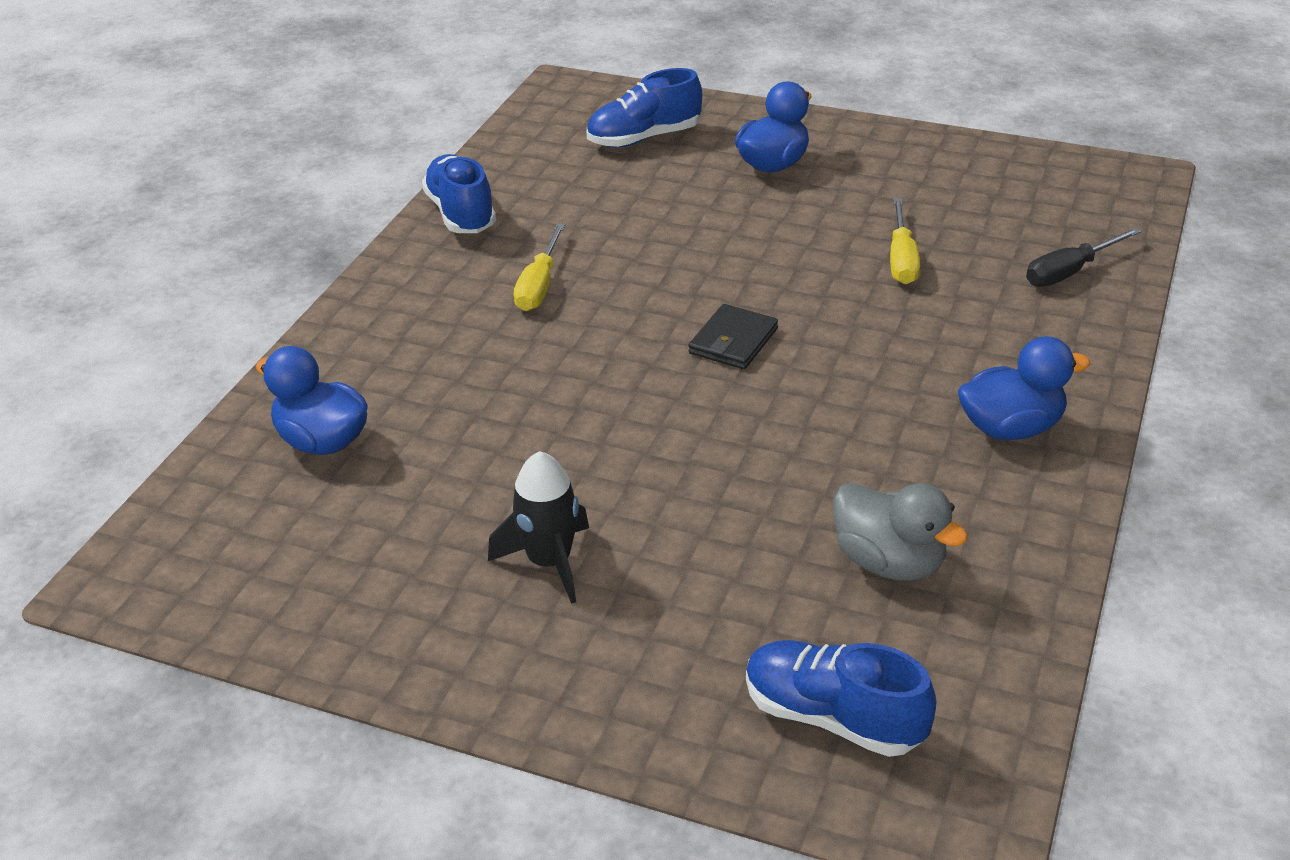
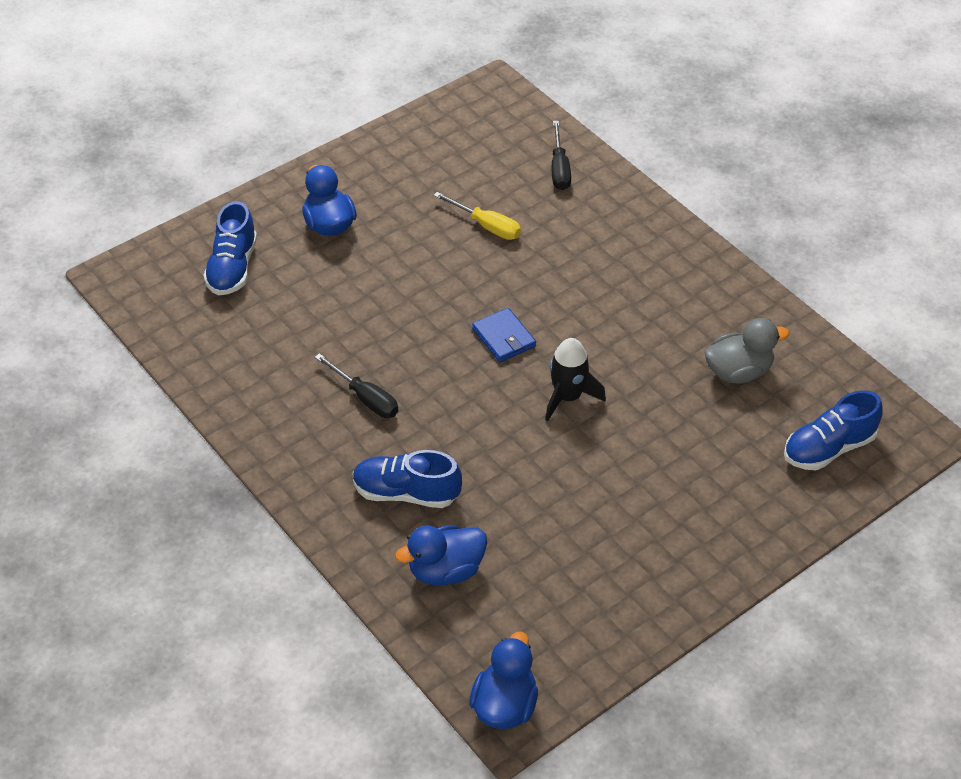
camera: 60 degrees left, 10 degrees up
blue shoe [422,154,496,233] -> blue shoe moved to [353,450,462,508]
black rocket [488,451,589,604] -> black rocket moved to [545,338,606,421]
yellow screwdriver [514,223,565,311] -> black screwdriver [315,353,398,418]
black wallet [689,304,778,369] -> blue wallet [472,308,536,362]
blue duck [958,336,1090,440] -> blue duck moved to [469,632,538,729]

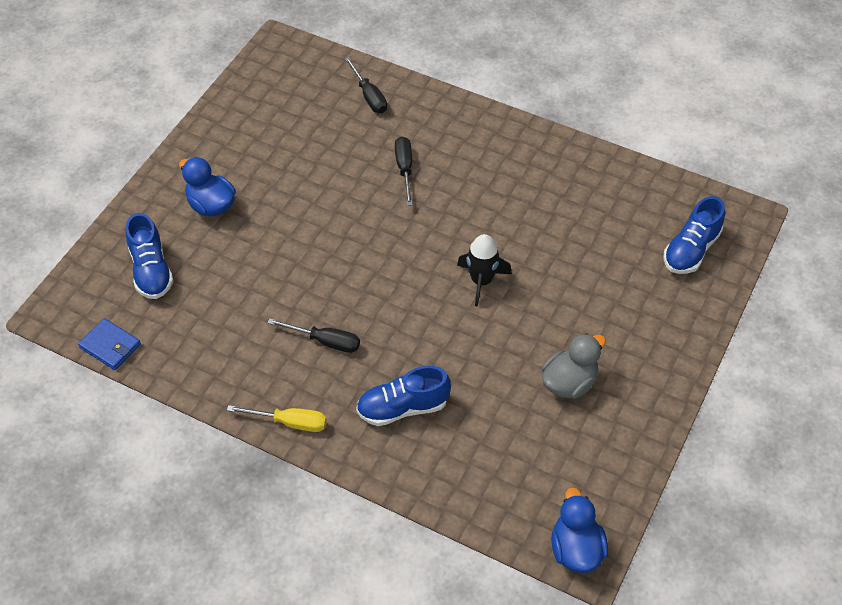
camera: 25 degrees left, 5 degrees up
blue duck [395,525,487,585] -> none
yellow screwdriver [434,192,521,240] -> yellow screwdriver moved to [227,405,327,432]
blue wallet [472,308,536,362] -> blue wallet moved to [78,318,141,370]
grey duck [704,318,789,384] -> grey duck moved to [542,333,606,399]
none -> black screwdriver [395,137,413,206]

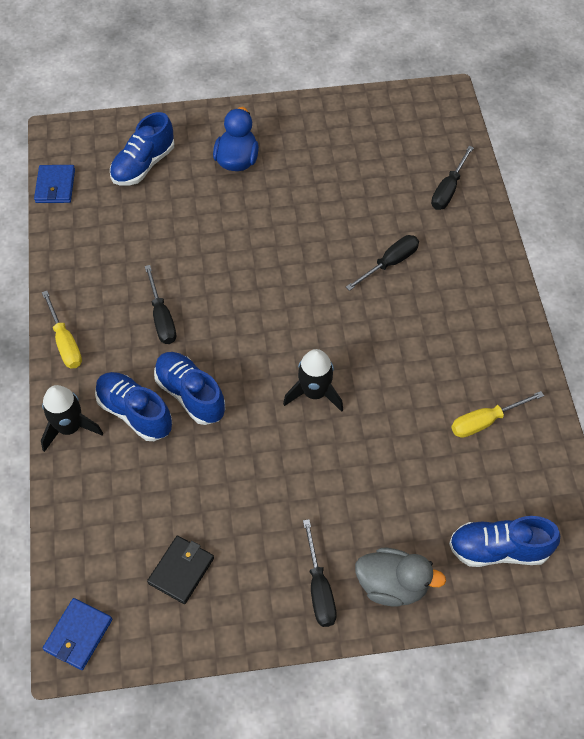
camera: 55 degrees right, 5 degrees up
grey duck [542,333,606,399] -> grey duck moved to [355,548,446,607]
blue duck [551,487,608,573] -> blue wallet [43,598,112,670]
none -> black rocket [41,385,103,452]
none -> black wallet [147,536,214,604]
none -> blue shoe [154,352,225,425]
none -> black screwdriver [303,519,337,627]
none -> yellow screwdriver [451,391,544,438]

